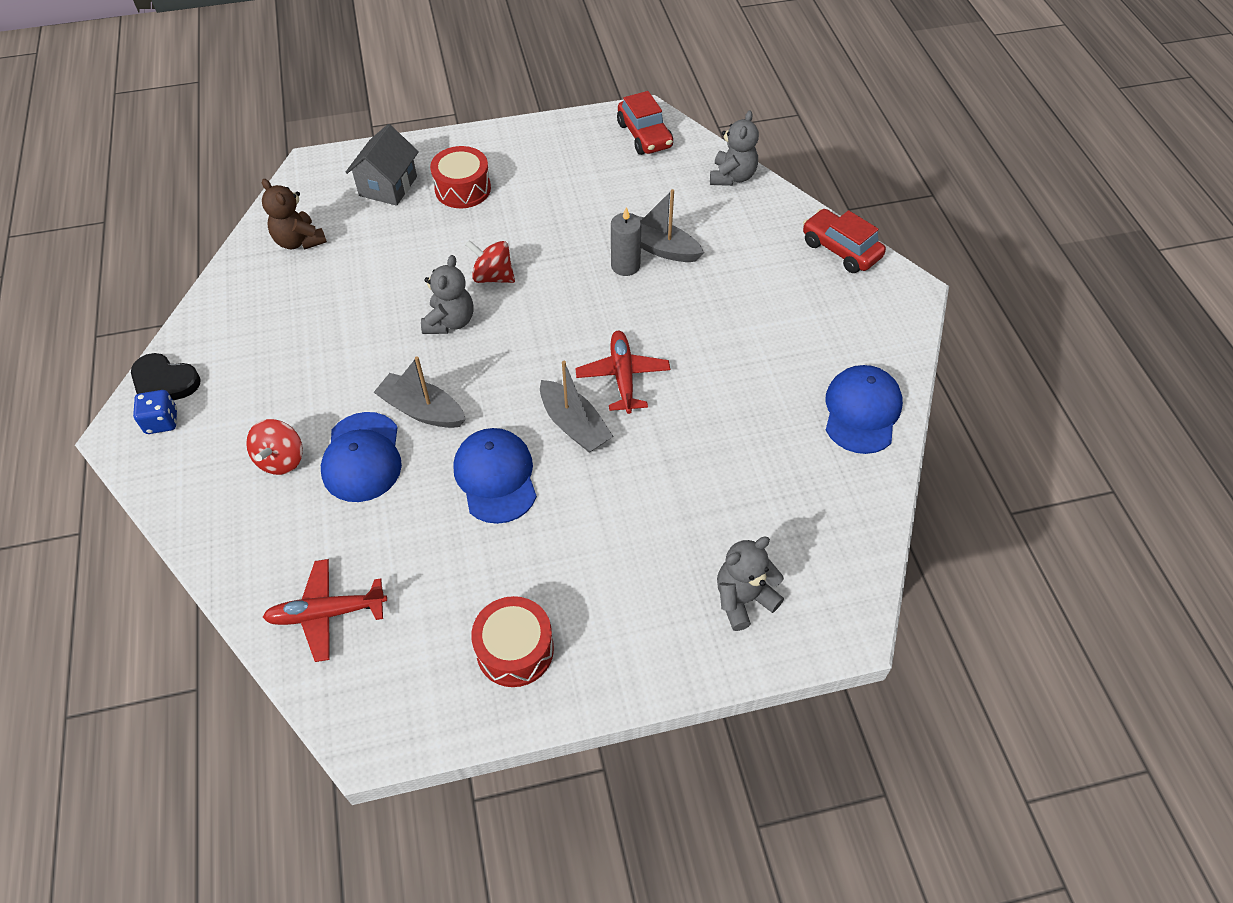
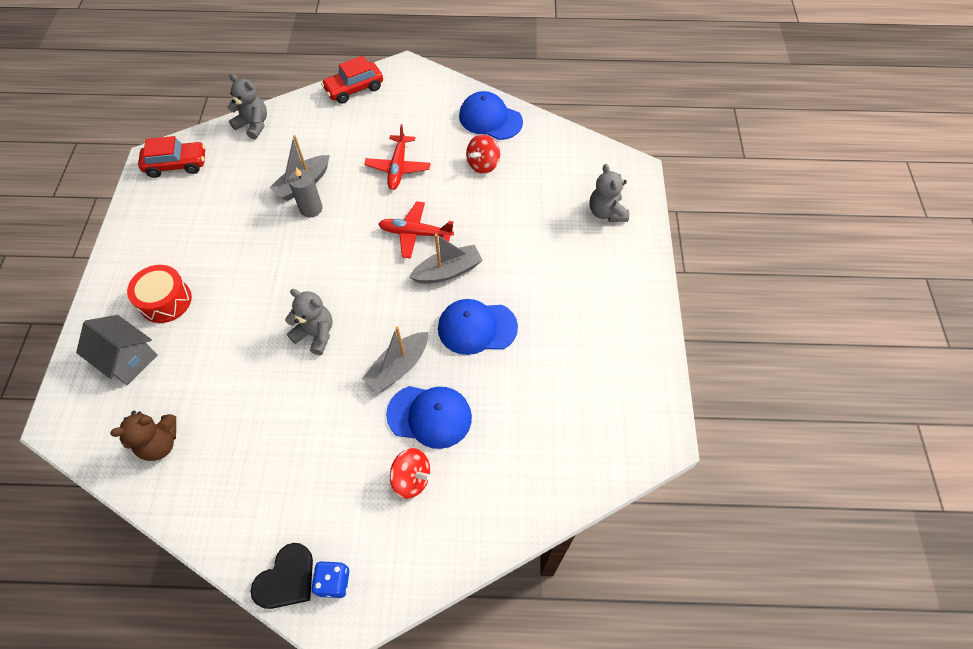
camera: 75 degrees left, 5 degrees up
red plane [263,559,387,662] -> red plane moved to [364,124,431,190]
red spinning top [466,240,515,283] -> red spinning top moved to [466,134,500,174]
red drum [471,596,554,687] -> none

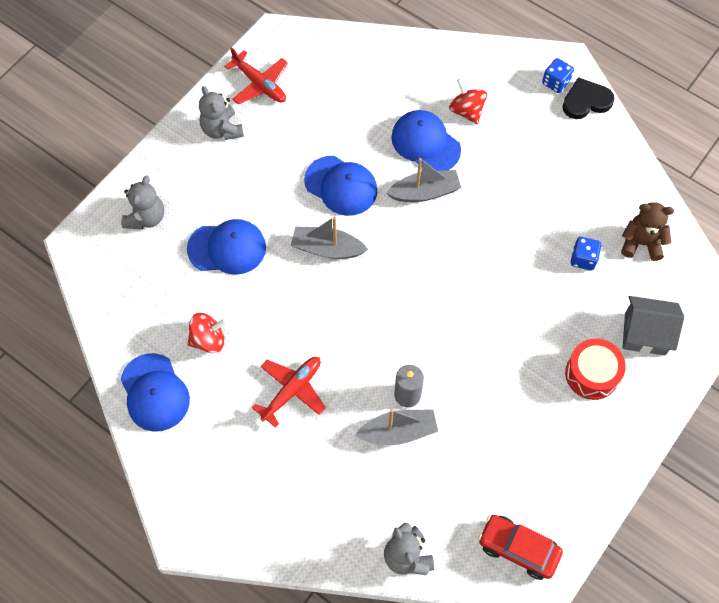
camera: 145 degrees left, 5 degrees up
grey house [76,315,158,385] -> grey house turned 60 degrees counterclockwise [623,296,684,356]
grey teddy bear [285,289,333,355] -> grey teddy bear moved to [199,86,244,140]
red car [321,56,383,104] -> none
red plane [378,201,454,258] -> red plane moved to [224,47,288,104]
none -> blue cap [187,219,266,275]
none -> blue dice [571,237,602,271]

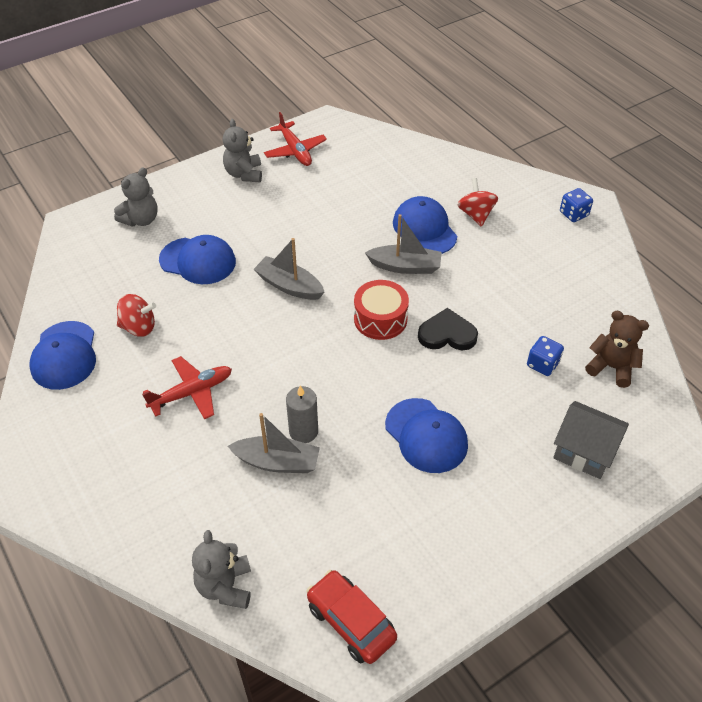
camera: 20 degrees right, 15 degrees down
blue cap [304,156,377,216] -> blue cap moved to [385,398,468,473]
black heart [562,77,614,119] -> black heart moved to [418,308,478,350]
red drum [565,339,626,400] -> red drum moved to [354,280,409,340]

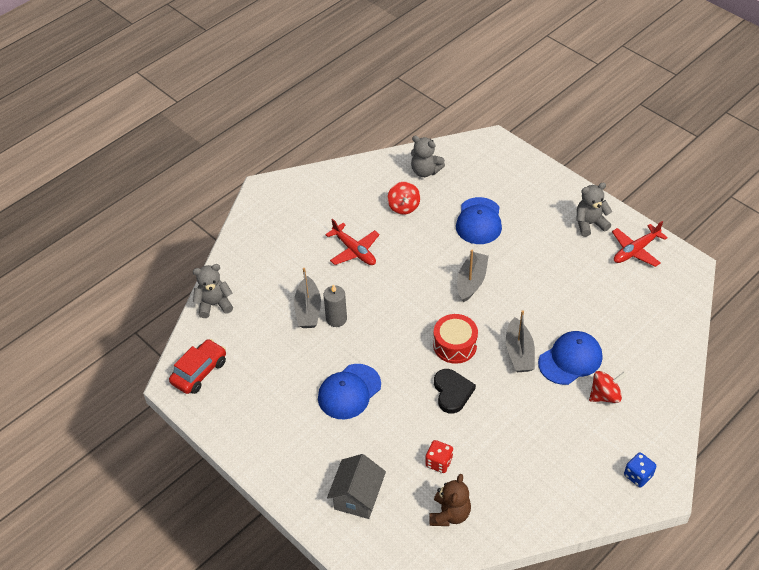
camera: 80 degrees right, 0 degrees up
blue cap [30,321,96,390] -> none
grey teddy bear [114,167,158,227] -> grey teddy bear moved to [411,136,445,177]
blue dice [527,336,564,376] -> red dice [425,440,453,473]

